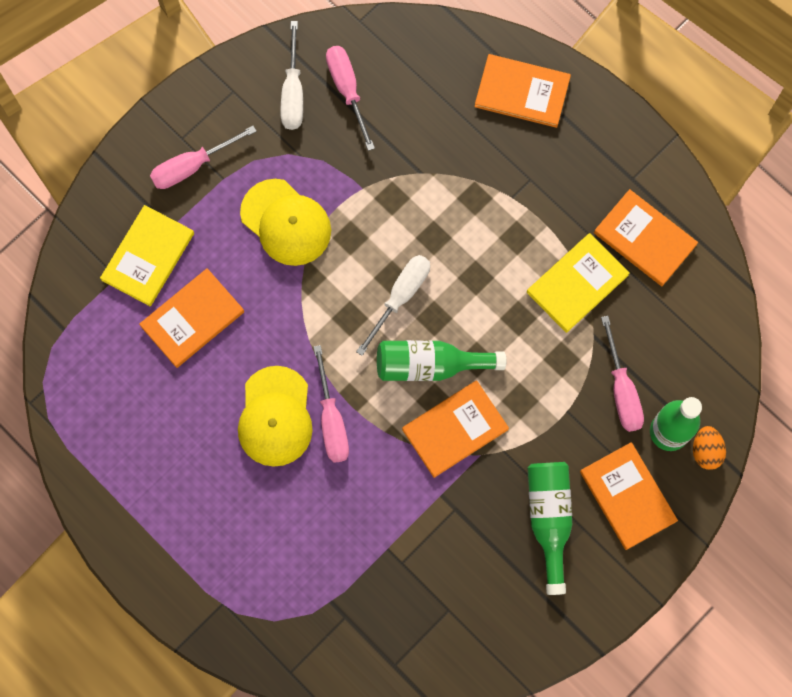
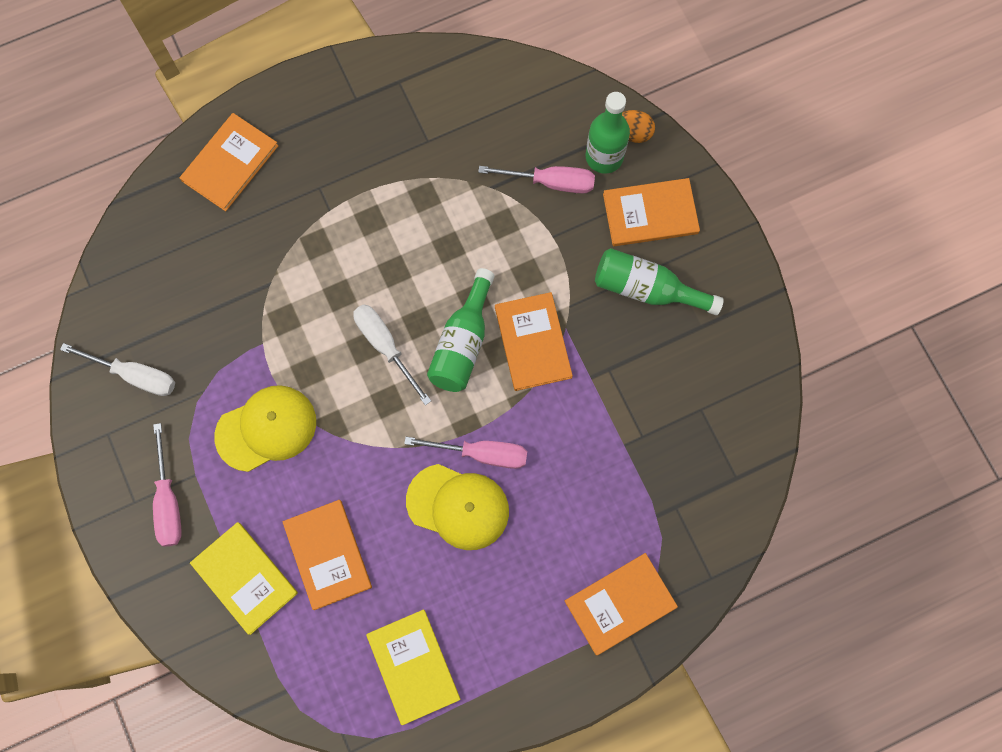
camera: 70 degrees left, 0 degrees up
pink screwdriver [326,46,375,151] -> none
yellow book [527,233,630,333] -> yellow book moved to [366,609,461,725]
orange book [594,189,698,286] -> orange book moved to [565,553,678,655]

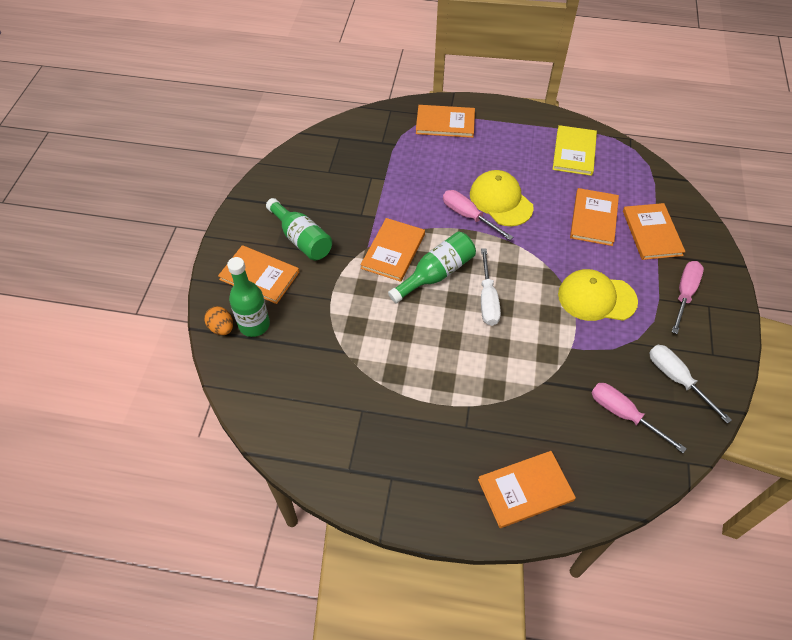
camera: 145 degrees left, 20 degrees down
yellow book [190,522,298,635] -> orange book [623,203,686,260]
pink screwdriver [478,166,595,194] -> pink screwdriver moved to [591,383,687,453]

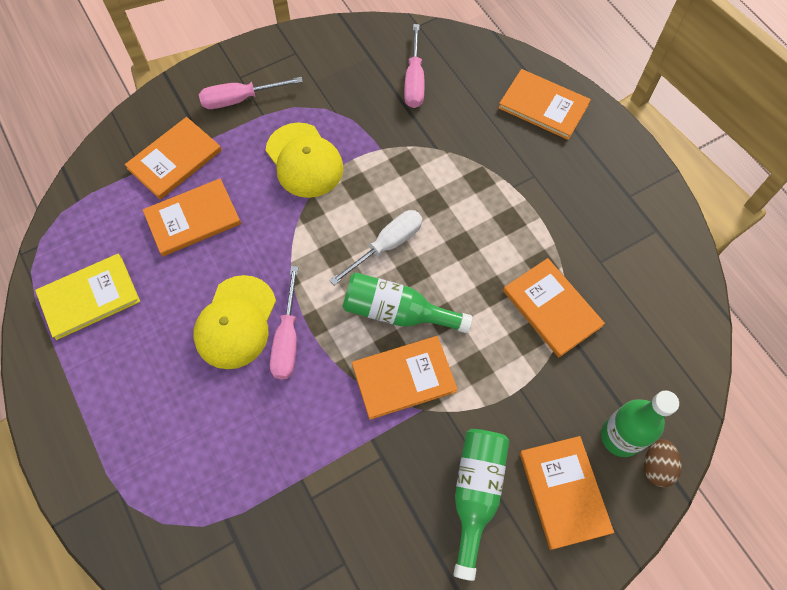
camera: 130 degrees left, 10 degrees up
orange egg [204,306,233,335] -> brown egg [644,439,682,487]
orange book [416,105,475,138] -> orange book moved to [503,258,605,357]
white screwdriver [649,345,732,424] -> none

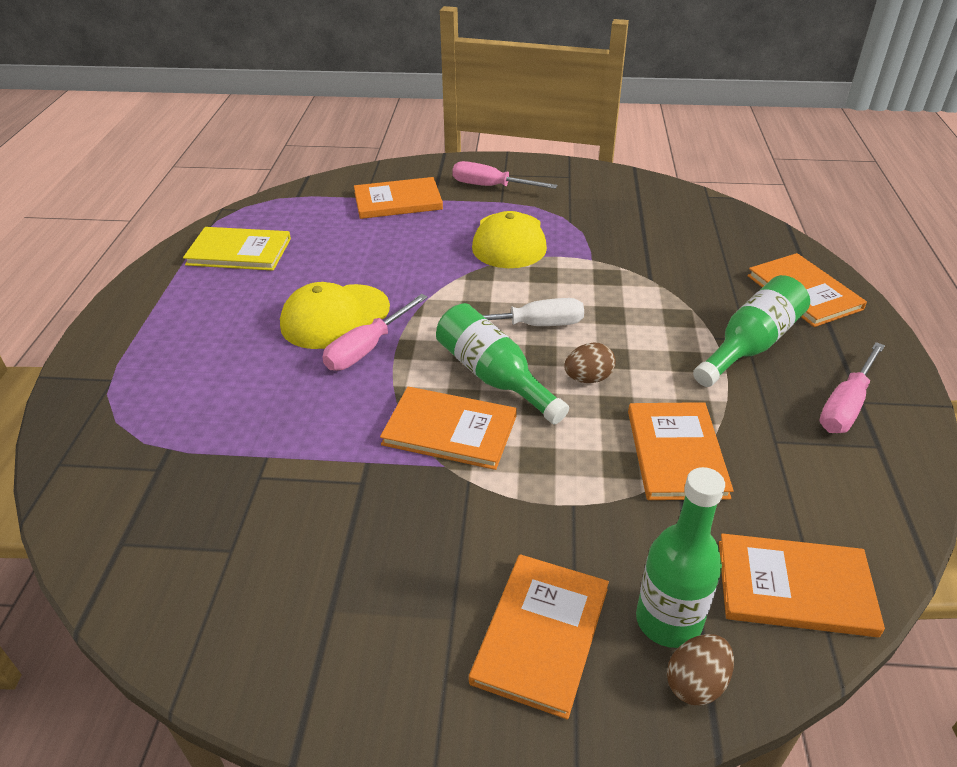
camera: 35 degrees right, 25 degrees down
orange book [143,178,241,256] -> orange book moved to [719,533,885,637]
pink screwdriver [404,24,425,108] -> pink screwdriver moved to [820,342,885,433]
green bottle [453,429,509,581] -> green bottle moved to [693,275,810,387]
none -> brown egg [564,343,616,383]

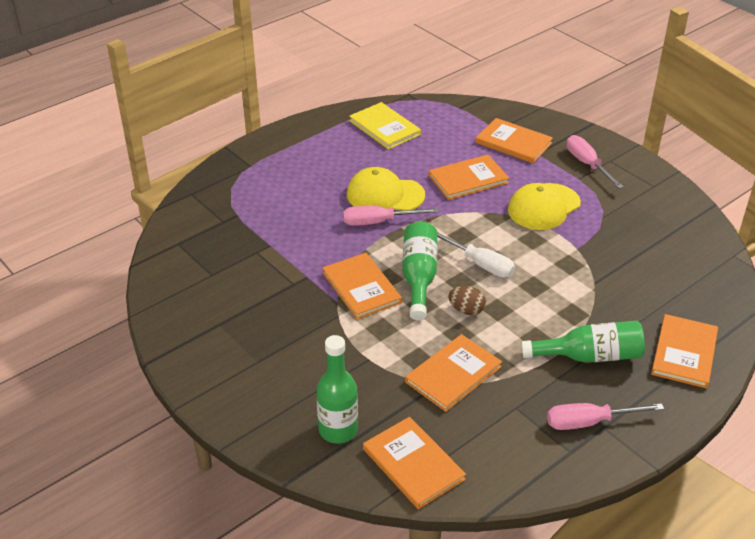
camera: 45 degrees right, 0 degrees up
orange book [469,554,609,719] -> orange book moved to [429,155,509,200]
brown egg [667,634,734,706] -> none

